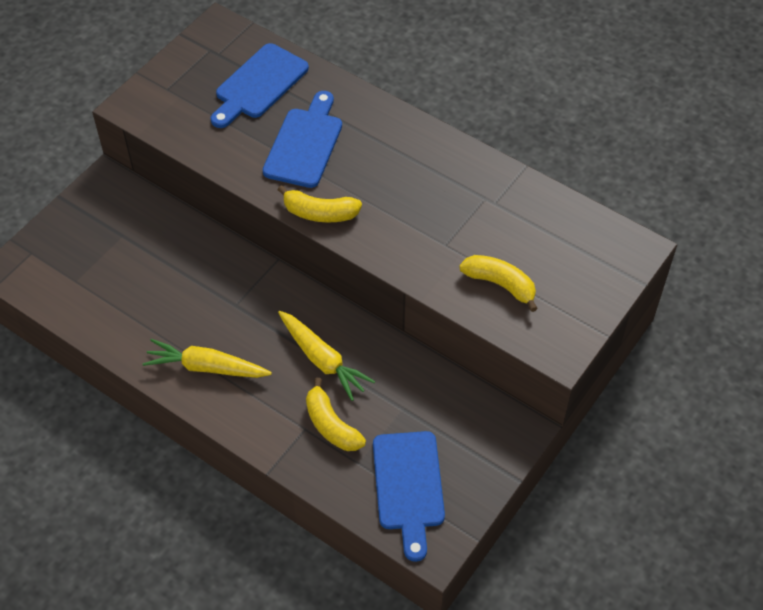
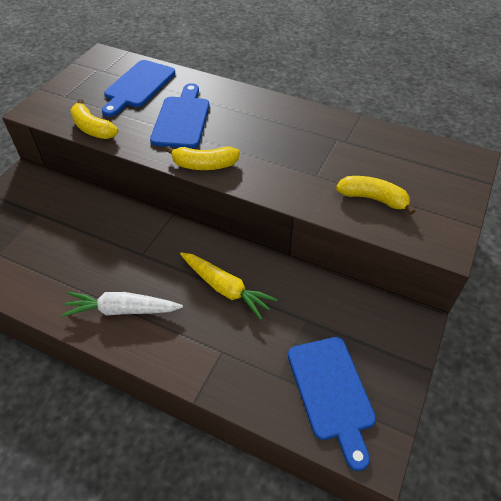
camera: 10 degrees left, 5 degrees down
yellow carrot [143,339,272,378] -> white carrot [61,292,183,317]
yellow banana [306,378,366,451] -> yellow banana moved to [70,99,118,139]

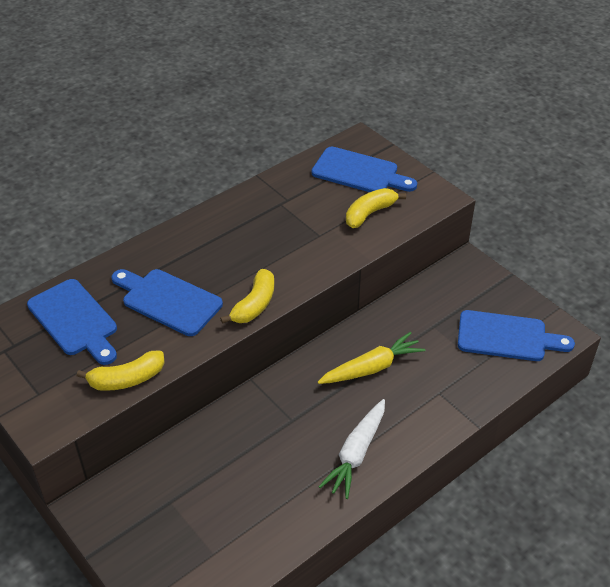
camera: 65 degrees left, 5 degrees down
none -> blue cutting board [311,147,417,192]

